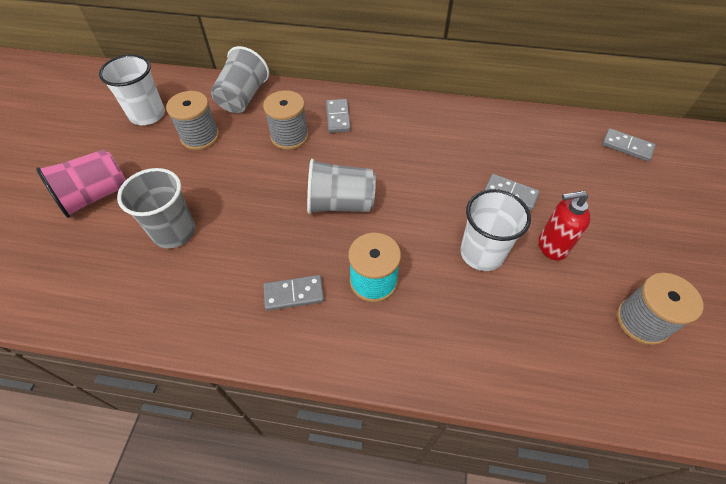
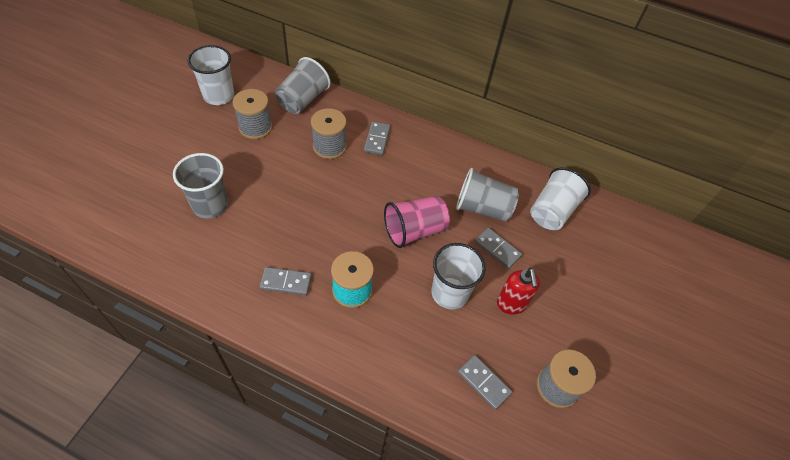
camera: 10 degrees right, 0 degrees up
pink cup [36,149,126,218] -> pink cup moved to [384,196,450,248]
grey cup [307,159,376,214] -> grey cup moved to [456,168,519,222]
red soap dispenser [539,191,591,260] -> red soap dispenser turned 105 degrees counterclockwise [497,268,540,314]
grey domino [602,129,656,161] -> grey domino moved to [458,355,512,410]
none -> white cup [530,168,591,230]

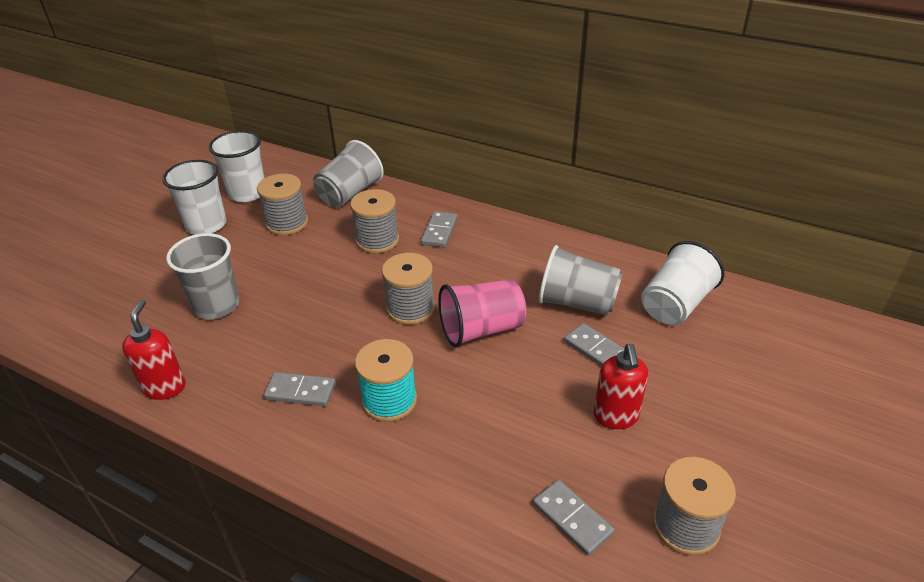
camera: 10 degrees right, 15 degrees down
white cup [432,243,486,310] -> white cup moved to [162,160,227,235]
none -> red soap dispenser [122,300,186,400]
none -> grey spool [382,253,435,325]

